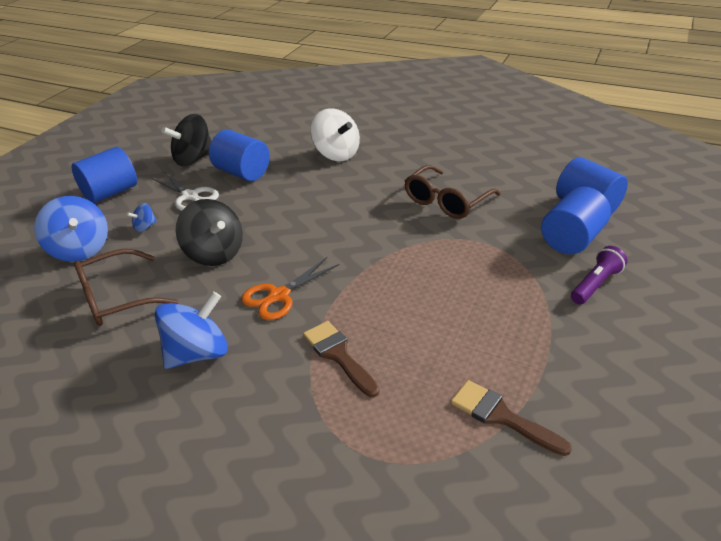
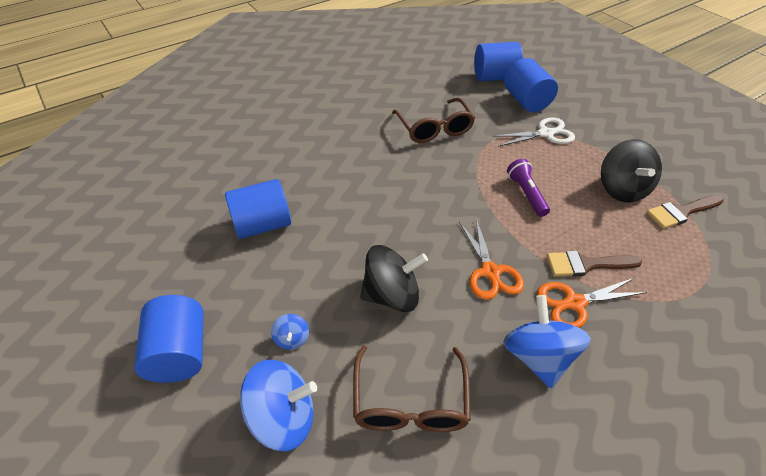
camera: 60 degrees left, 10 degrees up
white scissors [151,171,219,211] -> white scissors moved to [492,117,575,147]
black spinning top [162,114,211,166] -> black spinning top moved to [601,139,662,202]
white spinning top [311,108,360,161] -> none
purple flashlight [571,246,628,304] -> purple flashlight moved to [507,159,550,217]
none -> orange scissors [537,278,647,328]

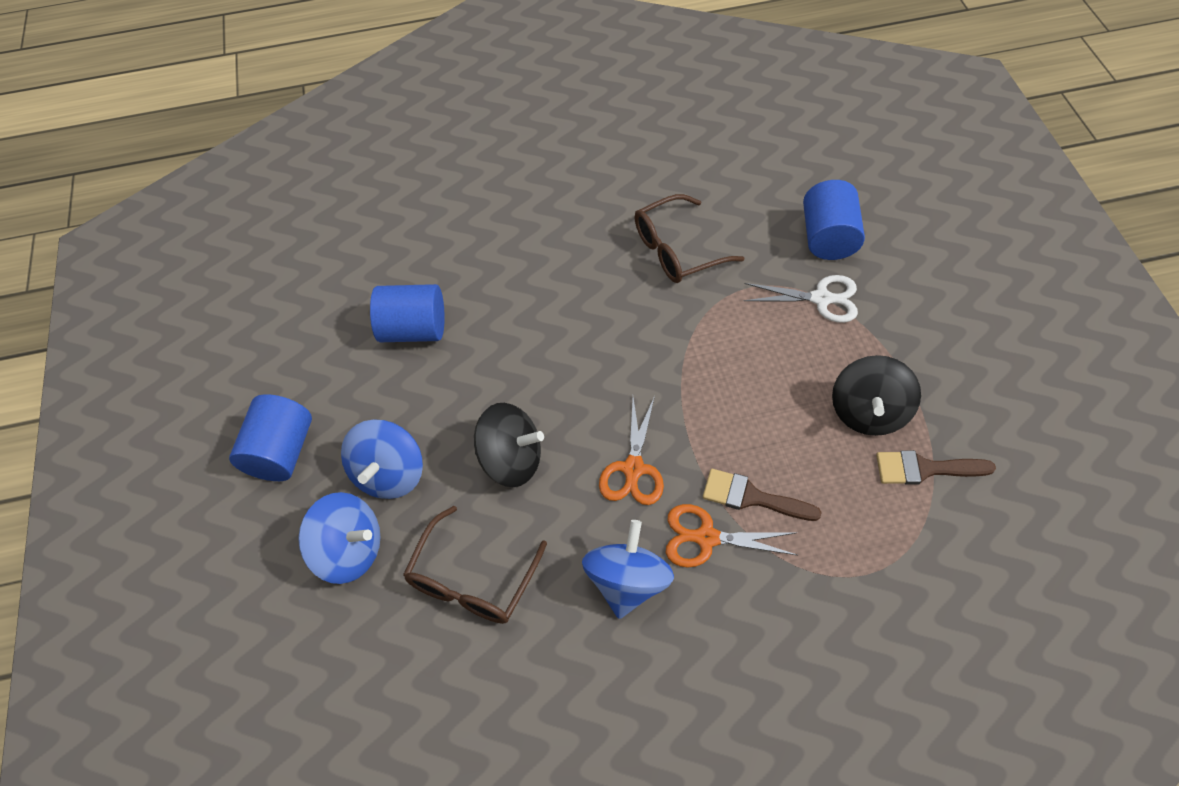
camera: 25 degrees right, 10 degrees up
blue spinning top [271,314,309,350] -> blue spinning top [341,420,423,499], size x2.11
brown glasses [392,98,475,143] -> brown glasses turned 60 degrees clockwise [634,194,745,283]
blue cylinder [474,42,523,81] -> none
purple flashlight [507,159,550,217] -> none

